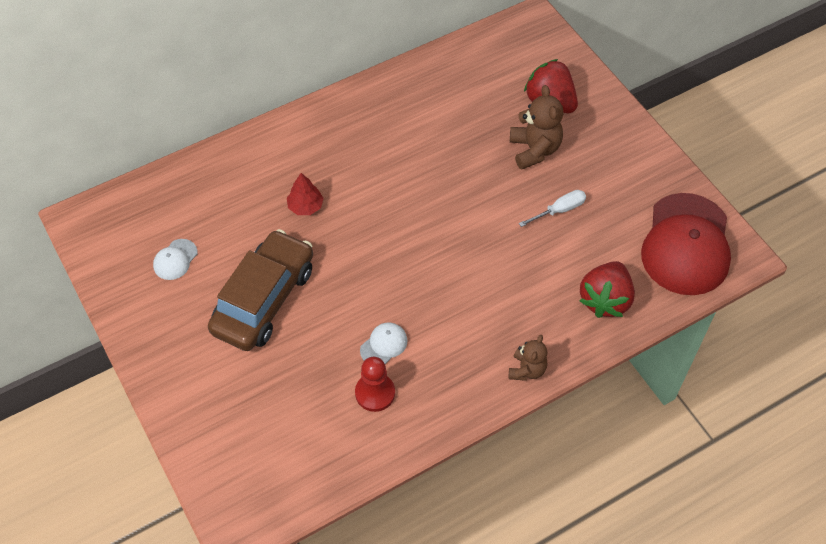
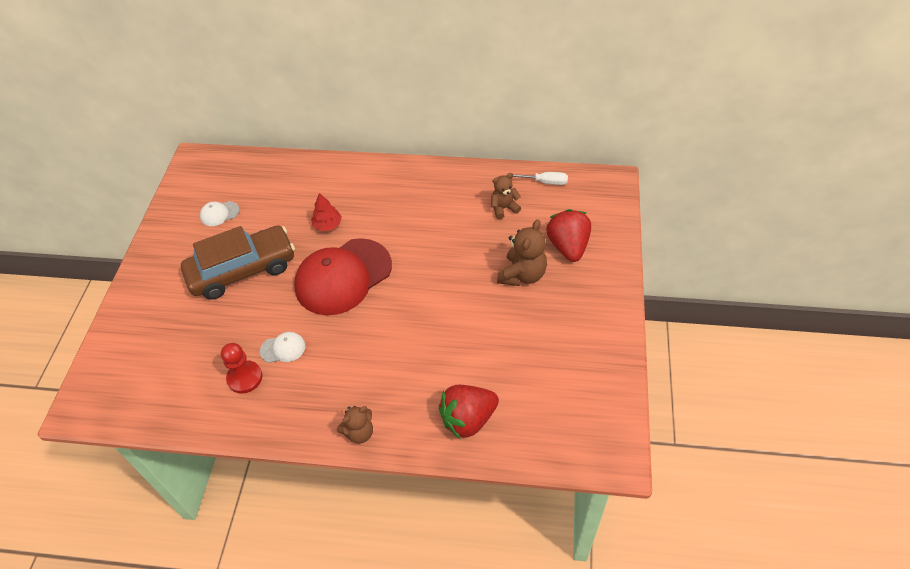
camera: 40 degrees right, 5 degrees down
white screwdriver [519,190,586,227] -> white screwdriver moved to [513,172,568,185]
red cap [641,193,731,295] -> red cap moved to [294,238,392,315]
none -> brown teddy bear [491,173,521,219]

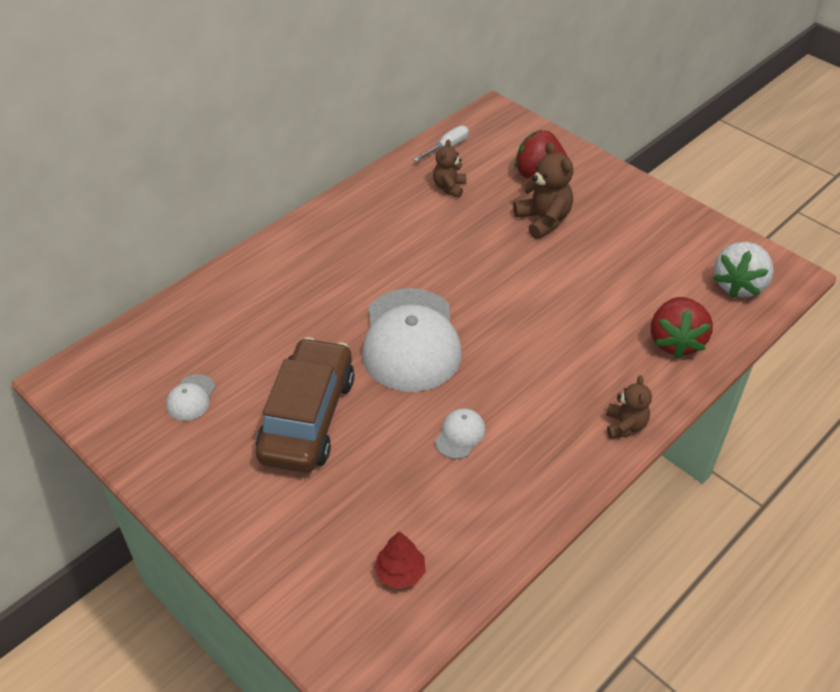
camera: 55 degrees left, 5 degrees down
red pawn [221,343,262,394] -> none
red cap [294,238,392,315] -> white cap [362,288,462,392]
red tree [311,193,342,231] -> red tree moved to [374,531,426,589]
none -> white strawberry [713,242,774,298]

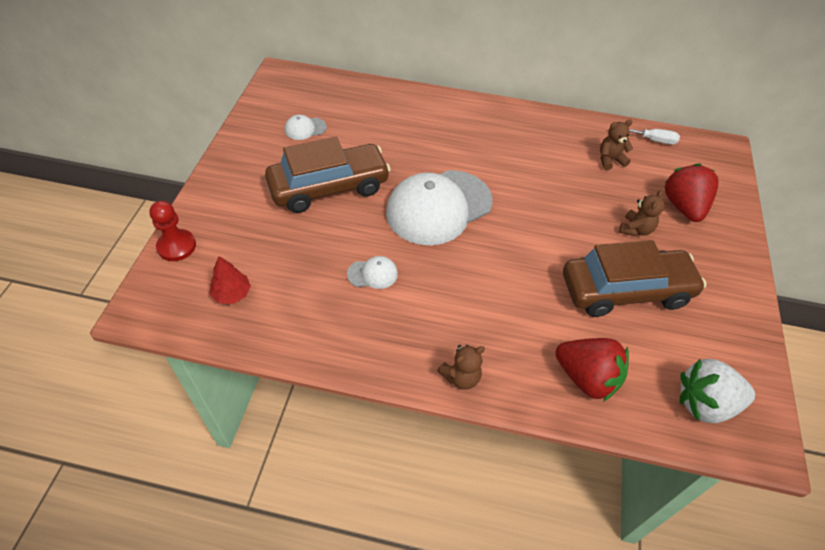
camera: 55 degrees right, 5 degrees up
brown teddy bear [513,142,573,239] -> brown teddy bear [619,190,664,236], size x0.64
red strawberry [651,297,713,359] -> red strawberry turned 120 degrees counterclockwise [555,338,629,402]
none -> red pawn [149,201,196,261]
none -> brown car [563,240,707,317]

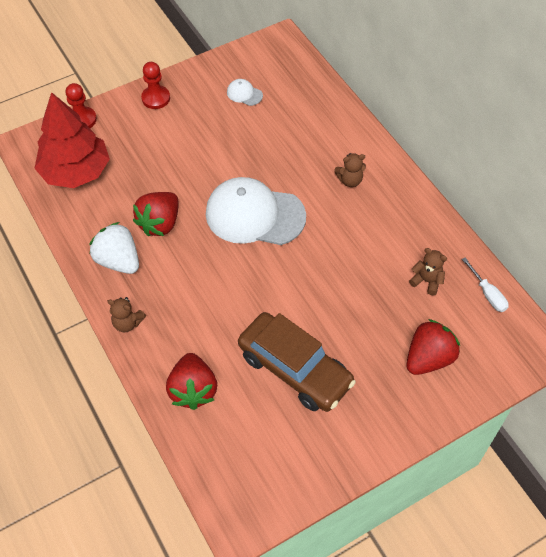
camera: 50 degrees right, 5 degrees up
red tree [209,256,251,304] -> red tree [34,92,110,188], size x2.38
brown car [265,137,391,213] -> none
white cap [347,256,398,289] -> red strawberry [133,192,179,236]
brown teddy bear [619,190,664,236] -> brown teddy bear moved to [334,153,366,187]
white strawberry [680,359,755,423] -> white strawberry moved to [89,222,139,274]
none -> red pawn [141,62,170,109]

